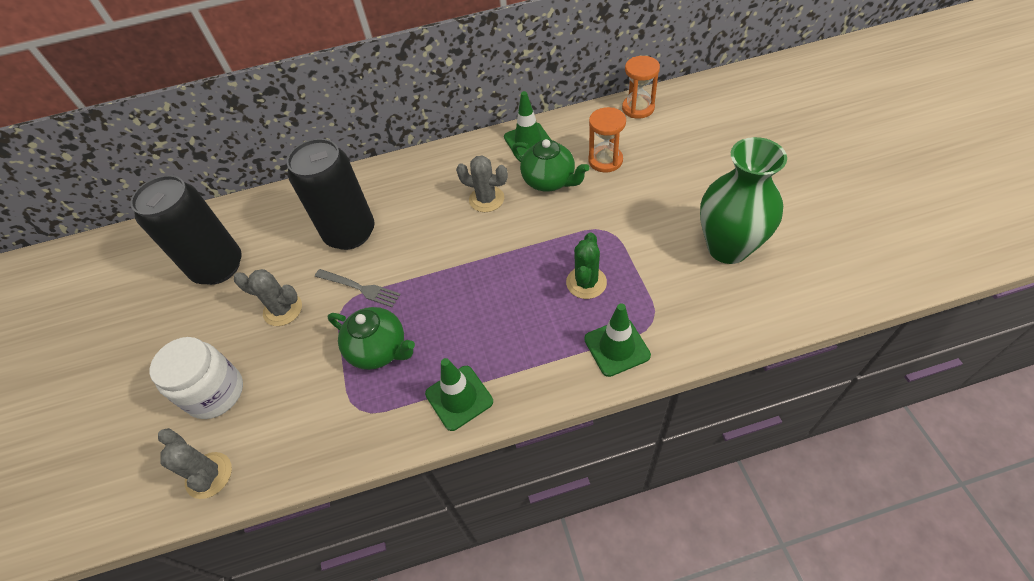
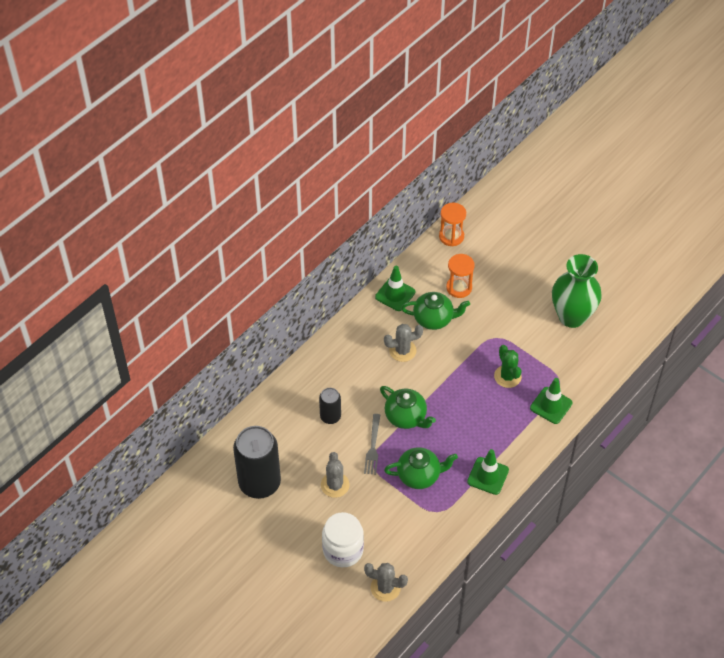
camera: 40 degrees left, 0 degrees up
grey cactus [234,269,302,326] -> grey cactus turned 75 degrees counterclockwise [321,452,350,498]
black can [287,138,374,250] -> black can [319,388,341,424], size x0.51
grey fork [315,269,401,307] -> grey fork turned 105 degrees clockwise [364,414,380,475]
none -> green teapot [380,386,436,429]

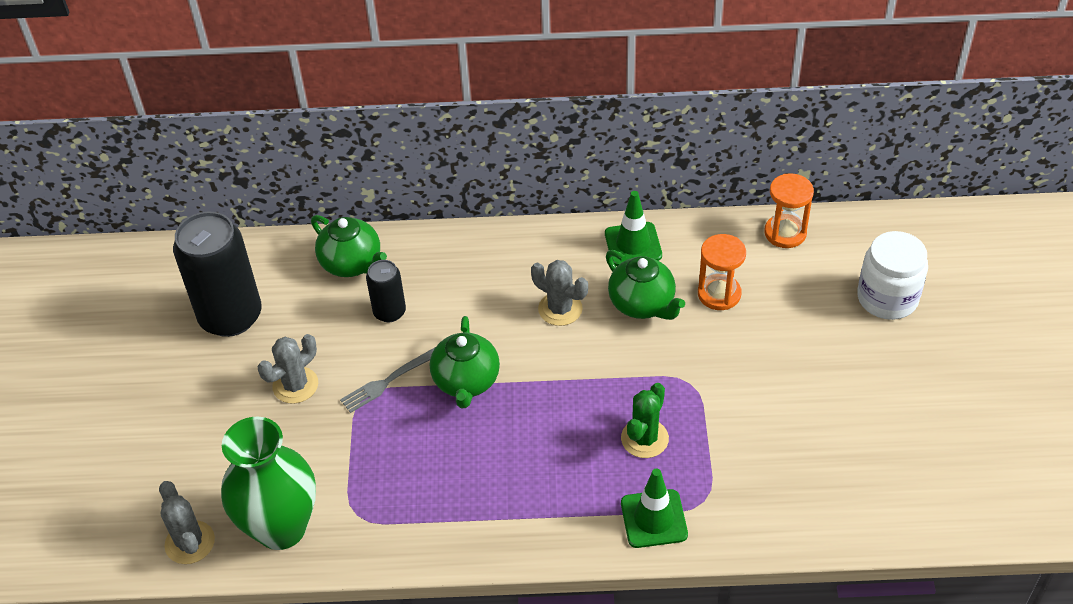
camera: 50 degrees right, 5 degrees down
white jar [322,512,364,567] -> white jar moved to [857,231,928,320]
green teapot [384,447,458,489] -> green teapot moved to [311,215,387,277]
green traffic cone [467,449,509,495] -> none
green vase [552,254,602,328] -> green vase moved to [221,417,316,550]

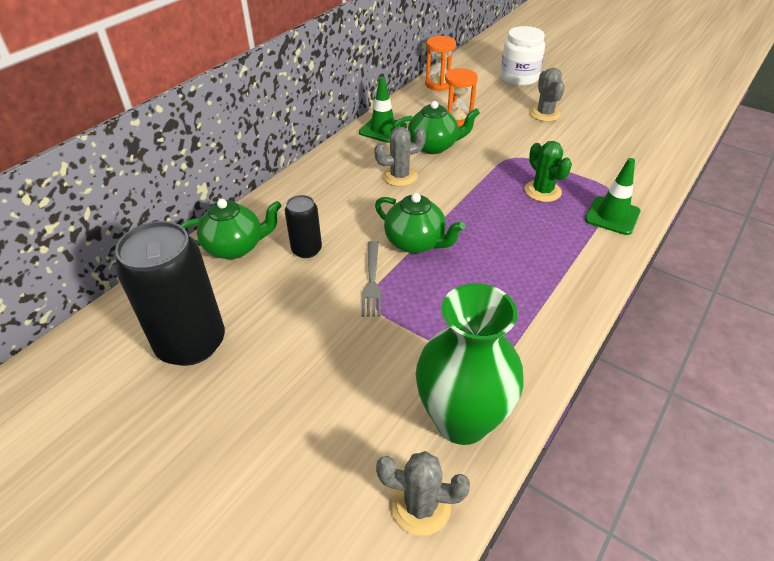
camera: 55 degrees left, 5 degrees down
grey cactus [258,334,318,404] -> grey cactus moved to [530,68,565,122]

